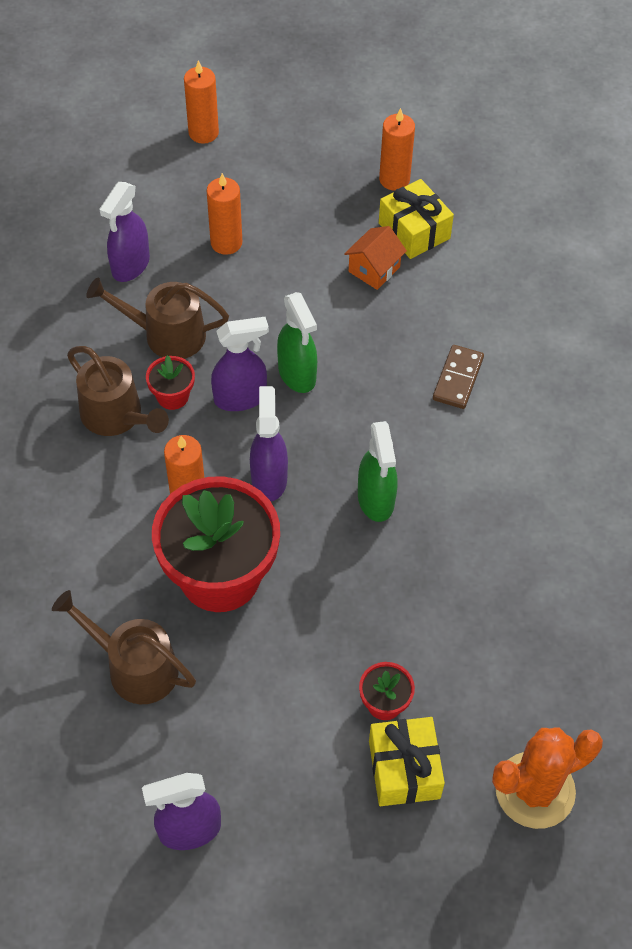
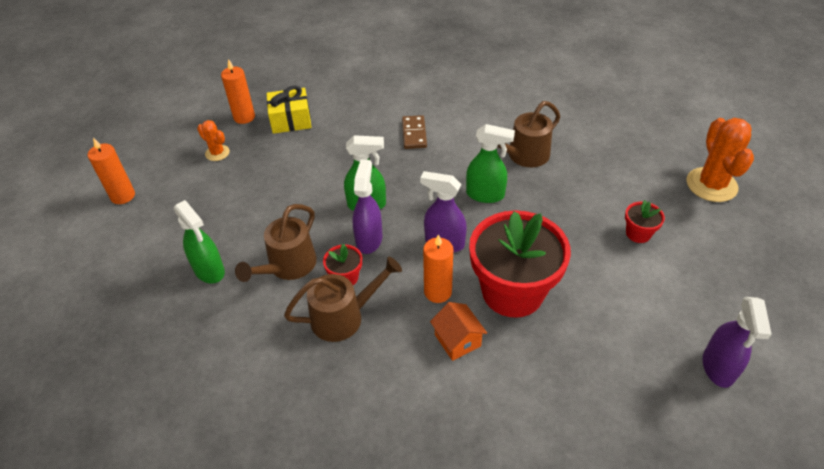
camera: 65 degrees left, 10 degrees down
brown watering can [52,590,196,704] -> brown watering can moved to [497,101,560,167]
purple spray bottle [99,182,150,282] -> green spray bottle [173,200,225,284]
orange candle [207,173,242,255] -> none
orange house [344,226,407,290] -> orange house moved to [430,302,487,361]
yellow gift [369,717,445,806] -> none
brown domino [433,345,484,409] -> brown domino turned 45 degrees clockwise [402,115,427,149]
none -> orange cactus [197,120,230,161]

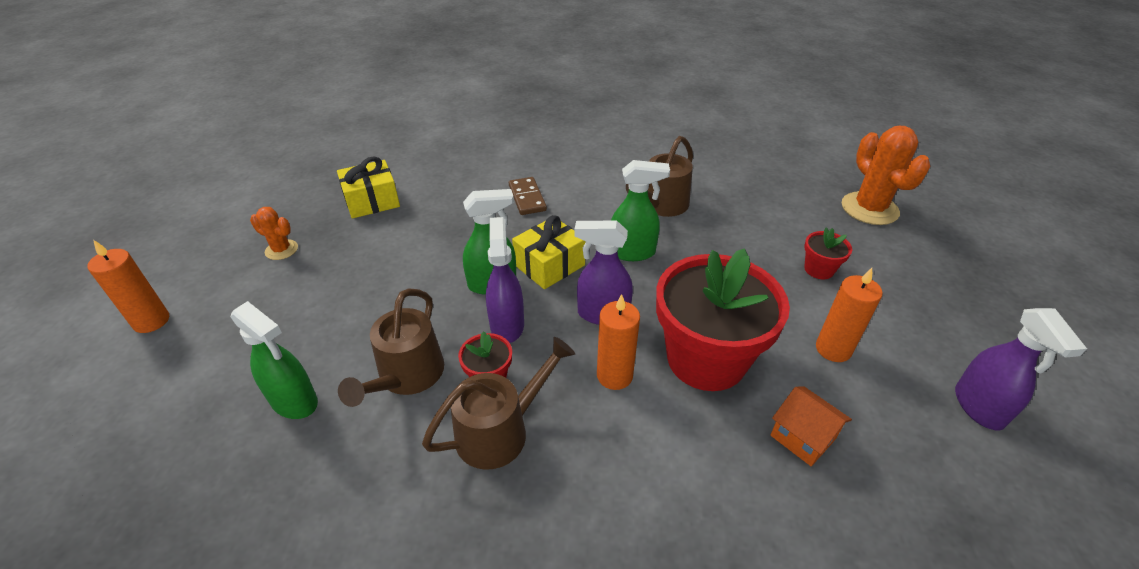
camera: 15 degrees left, 5 degrees down
orange candle [221,59,255,124] -> orange candle moved to [816,268,883,362]
orange house [430,302,487,361] -> orange house moved to [770,387,852,466]
none -> yellow gift [512,215,586,289]

